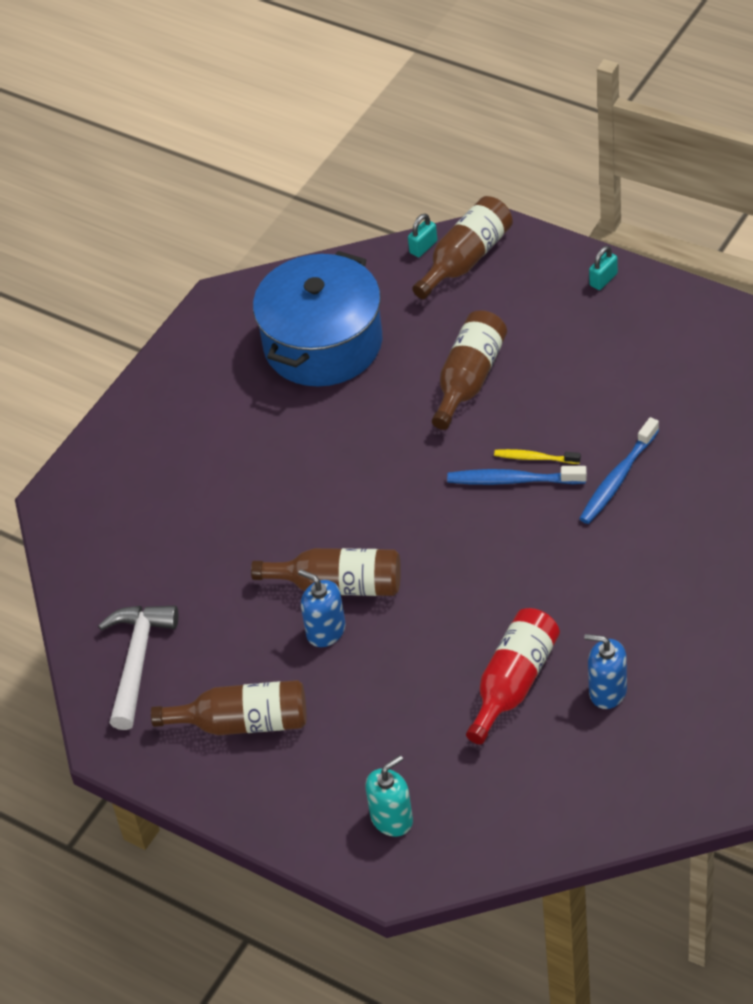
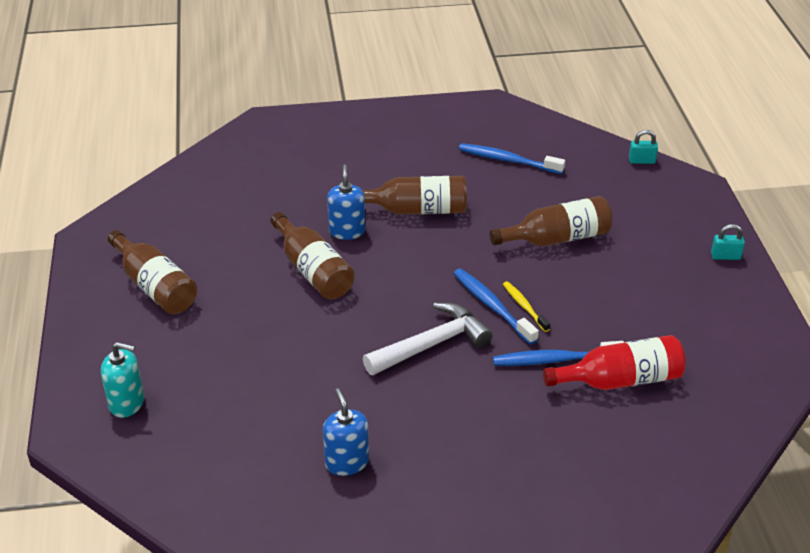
camera: 45 degrees right, 10 degrees down
white hammer [98,606,178,730] -> white hammer moved to [363,302,492,375]
blue pot [253,251,382,386] -> blue toothbrush [459,143,565,174]
blue soap dispenser [298,569,345,647] -> blue soap dispenser moved to [327,164,366,240]
brown bottle [412,196,513,299] -> brown bottle moved to [362,176,467,214]
red bottle [466,608,560,745] -> red bottle moved to [543,335,686,390]

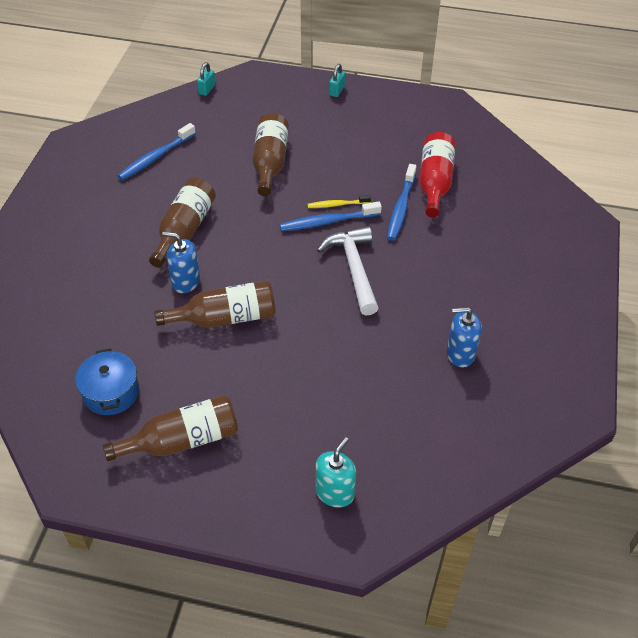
camera: 70 degrees left, 10 degrees up
none -> blue pot [75,348,139,415]

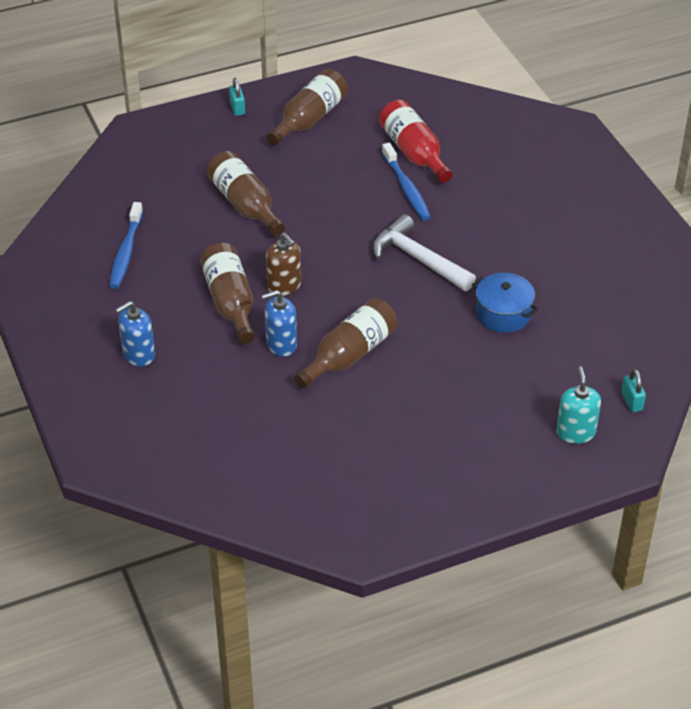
camera: 35 degrees left, 5 degrees down
blue pot [75,348,139,415] -> blue pot moved to [472,273,538,333]
brown bottle [103,395,238,461] -> brown bottle moved to [267,69,348,145]
turquoise padlock [197,62,215,96] -> turquoise padlock moved to [622,369,646,412]
blue toothbrush [280,201,382,231] -> none
yellow toothbrush [308,195,371,208] -> none
blue soap dispenser [447,307,482,368] -> blue soap dispenser moved to [116,301,155,366]
none -> brown soap dispenser [266,233,301,296]

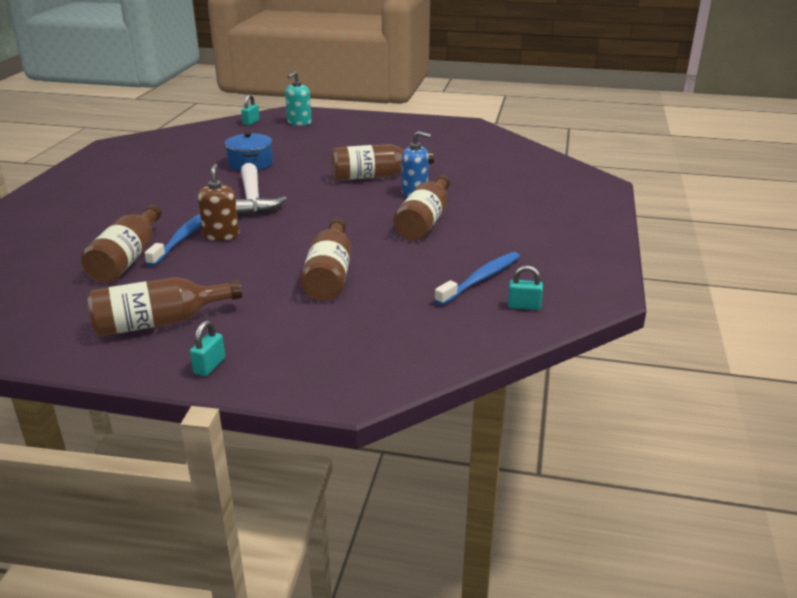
camera: 145 degrees left, 15 degrees down
blue soap dispenser [116,301,155,366] -> none
brown soap dispenser [266,233,301,296] -> brown soap dispenser moved to [198,164,239,241]
red bottle [379,100,453,183] -> brown bottle [81,205,162,283]
none -> turquoise padlock [508,265,543,310]

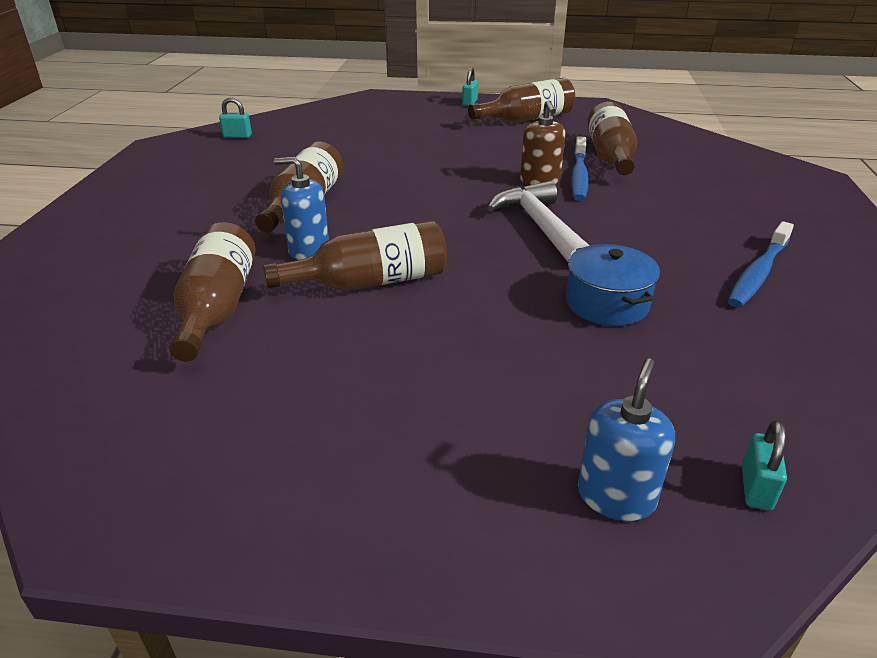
camera: 175 degrees right, 5 degrees up
turquoise soap dispenser [285,71,311,126] -> blue soap dispenser [578,358,675,521]
brown bottle [300,218,352,301] -> brown bottle moved to [169,222,256,361]
blue toothbrush [434,252,520,306] -> blue toothbrush moved to [727,221,794,307]

